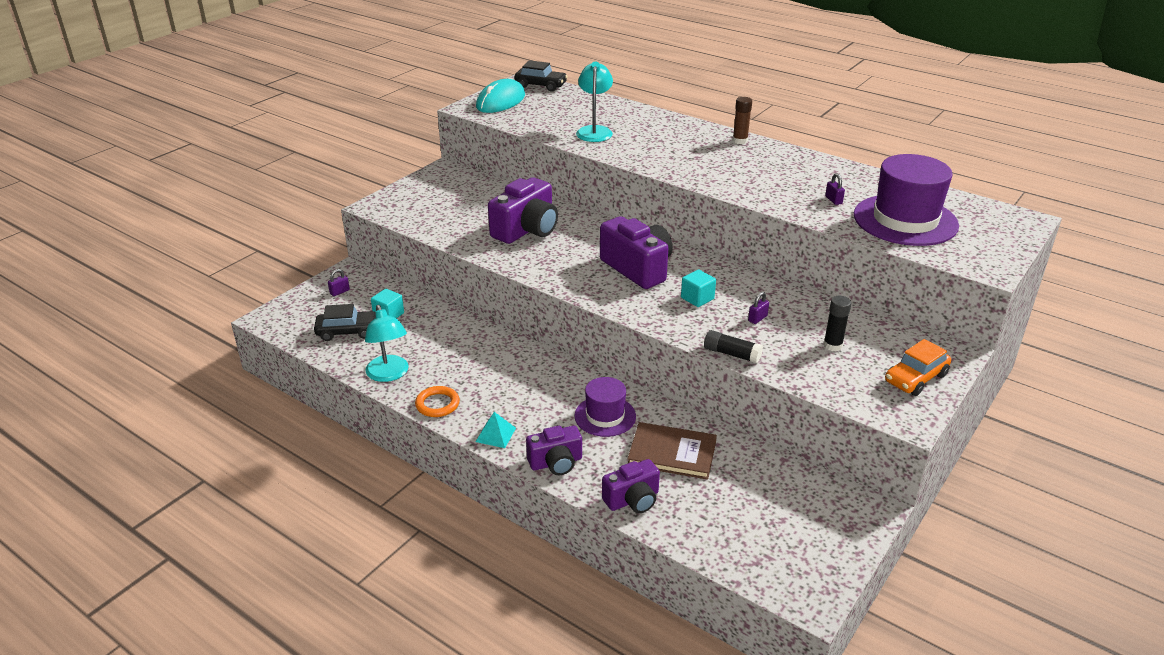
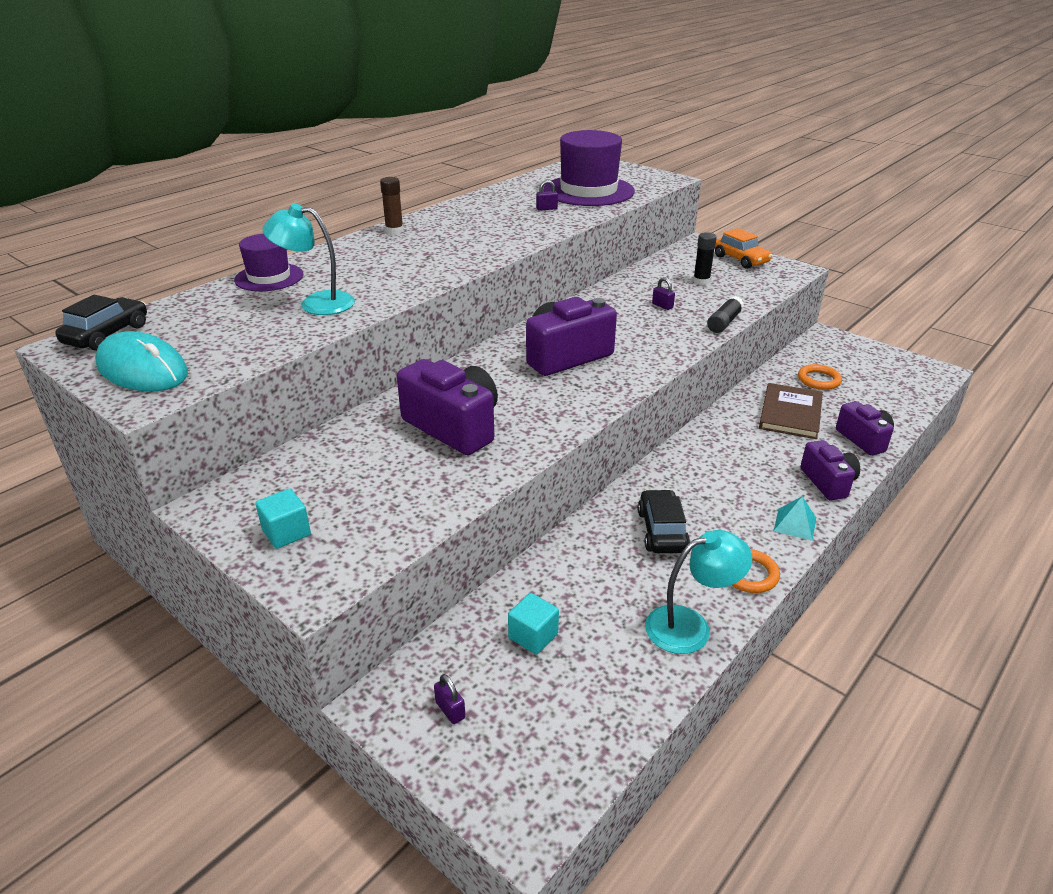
camera: 85 degrees left, 0 degrees up
black car [314,304,376,341] -> black car moved to [638,489,690,553]
purple hat [574,377,636,437] -> purple hat moved to [234,234,303,291]
turquoise cube [681,270,716,307] -> turquoise cube moved to [255,488,311,549]
none -> orange ring [798,364,842,390]

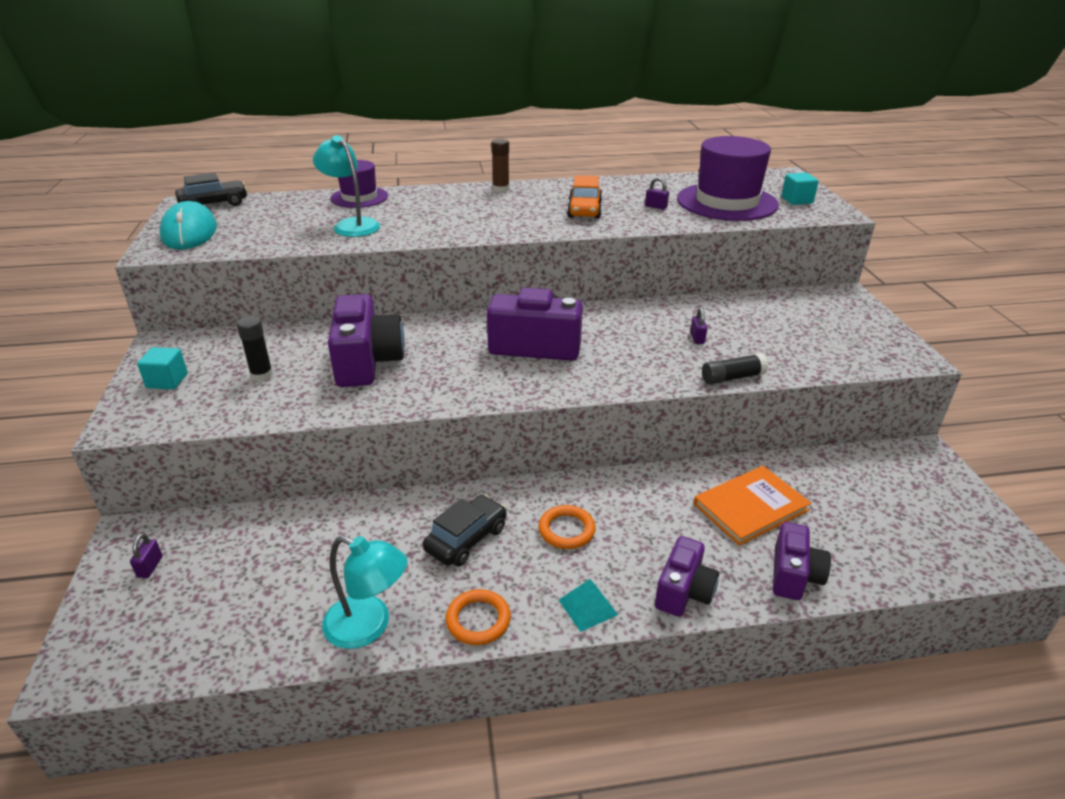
camera: 40 degrees right, 0 degrees up
turquoise cube [508,593,559,654] -> turquoise cube moved to [781,173,819,205]
black glue stick [693,232,717,285] -> black glue stick moved to [237,316,273,381]
orange car [714,228,772,269] -> orange car moved to [567,176,602,219]
brown book [759,383,823,439] -> orange book [694,466,811,546]
orange ring [798,364,842,390] -> orange ring moved to [538,505,596,549]

